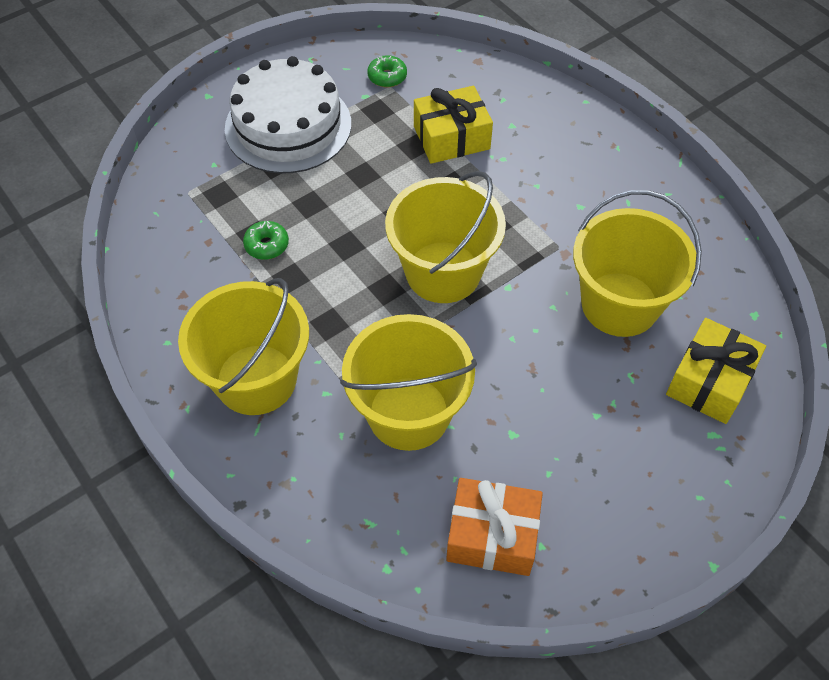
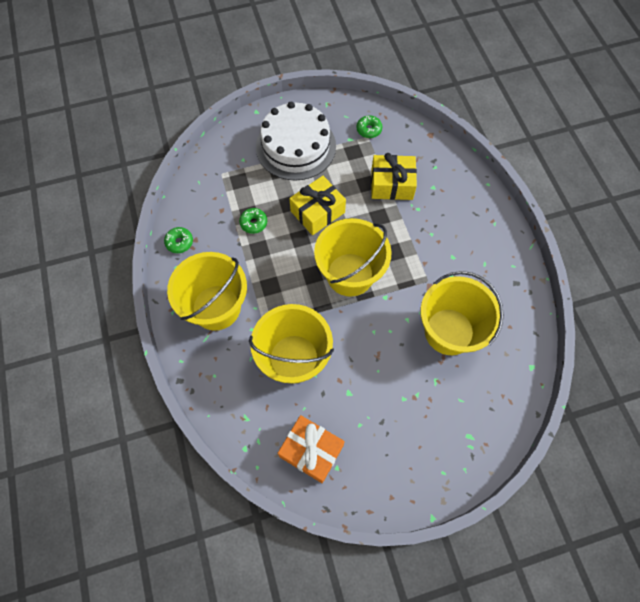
camera: 20 degrees right, 10 degrees up
yellow gift [666,318,766,424] -> yellow gift moved to [289,176,346,235]
none -> green donut [164,227,193,253]

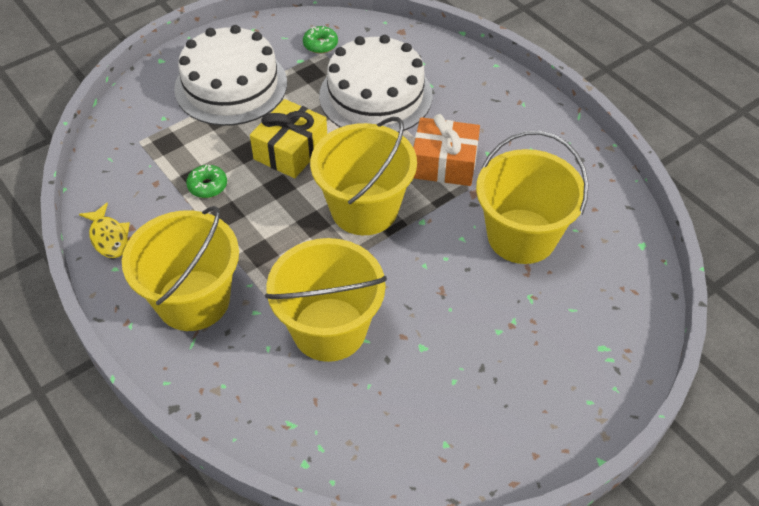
camera: 20 degrees left, 15 degrees down
green donut [164,227,193,253] -> yellow fish [79,203,130,258]
orange gift [278,415,345,483] -> orange gift moved to [413,114,480,186]
yellow gift [371,153,417,200] -> white cake [319,35,433,133]

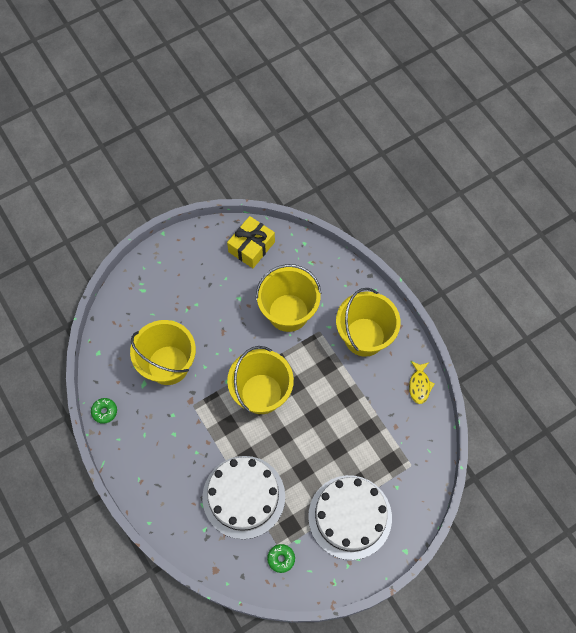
camera: 175 degrees left, 15 degrees up
yellow fish [79,203,130,258] -> yellow fish turned 150 degrees counterclockwise [409,361,435,404]
green donut [186,164,227,198] -> green donut moved to [91,398,117,424]
yellow gift [250,99,327,178] -> yellow gift moved to [227,216,275,268]
orange gift [413,114,480,186] -> none

